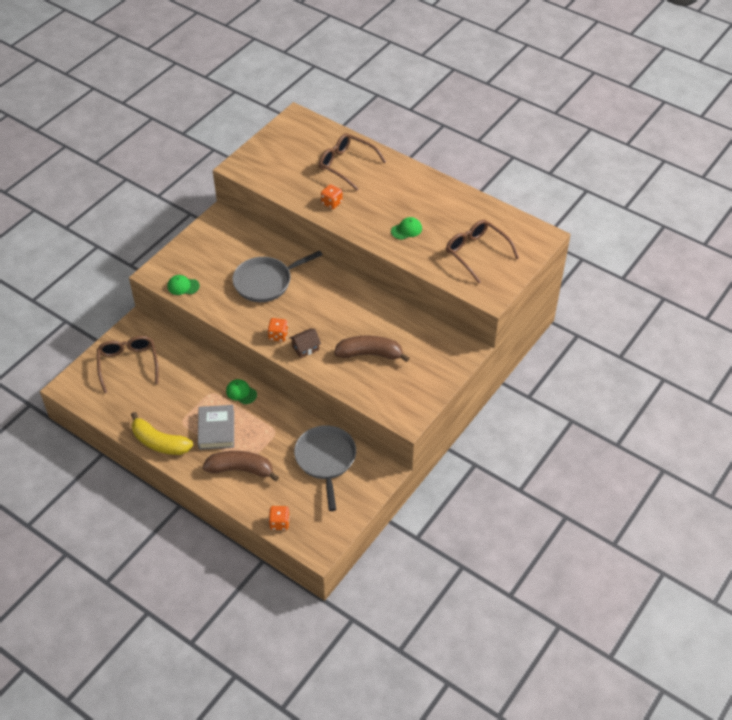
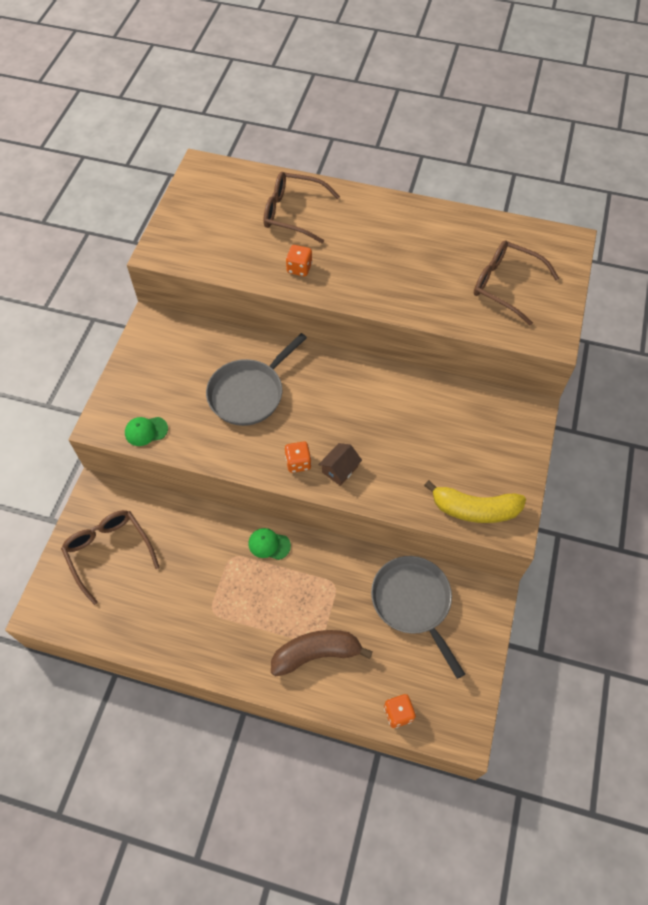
camera: 20 degrees left, 10 degrees up
yellow banana [131,412,193,455] -> yellow banana moved to [424,480,526,523]
grey book [198,405,234,450] -> none
brown banana [334,336,410,362] -> none
green cap [391,217,422,240] -> none

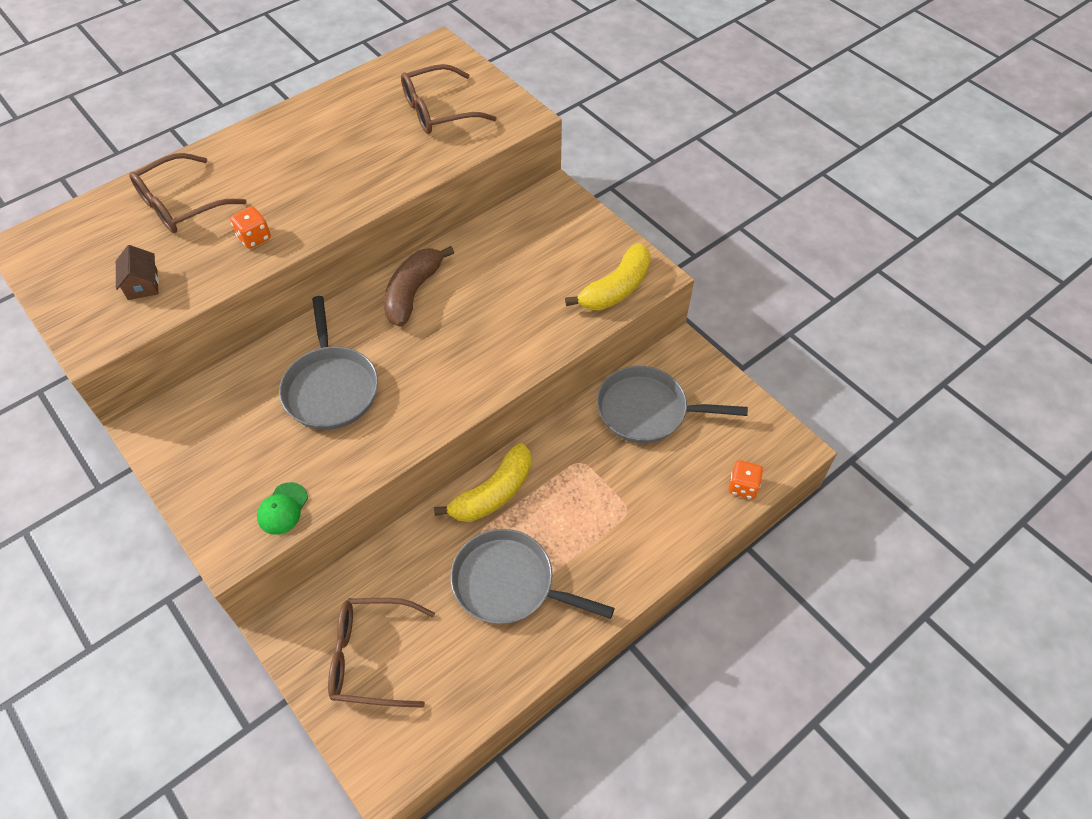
camera: 55 degrees left, 5 degrees down
green cap [248,528,291,560] -> yellow banana [434,443,531,522]
brown banana [271,630,373,676] -> brown banana moved to [384,246,454,327]
orange dice [285,441,311,473] -> none
brown house [318,443,362,486] -> brown house moved to [116,245,159,300]
none -> grey pan [451,529,615,624]

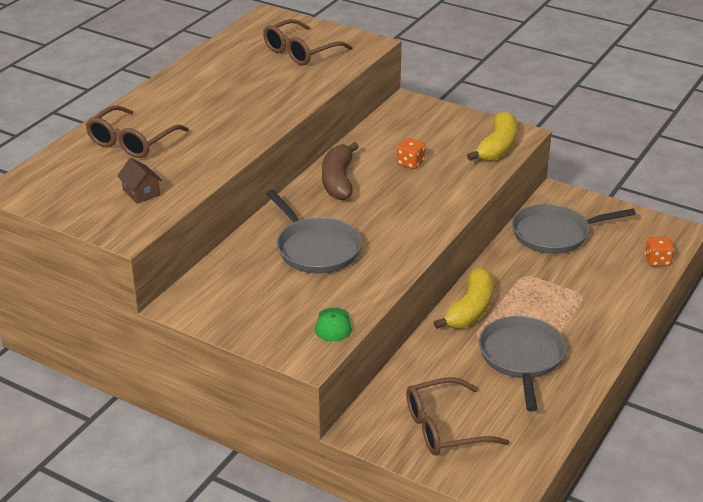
camera: 20 degrees left, 20 degrees down
orange dice [230,206,271,249] -> orange dice moved to [397,138,425,169]
grey pan [451,529,615,624] -> grey pan turned 90 degrees clockwise [479,316,566,412]

